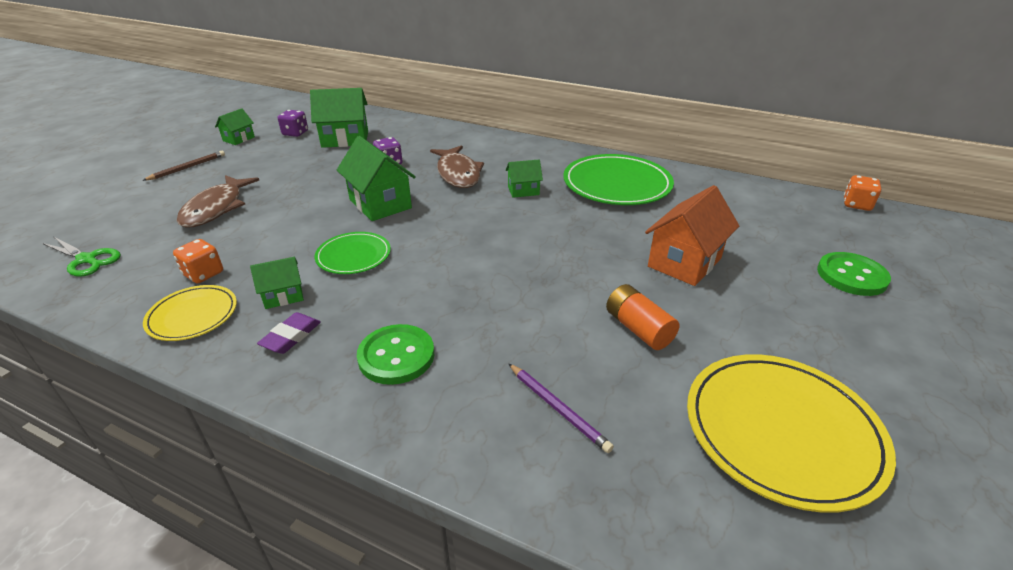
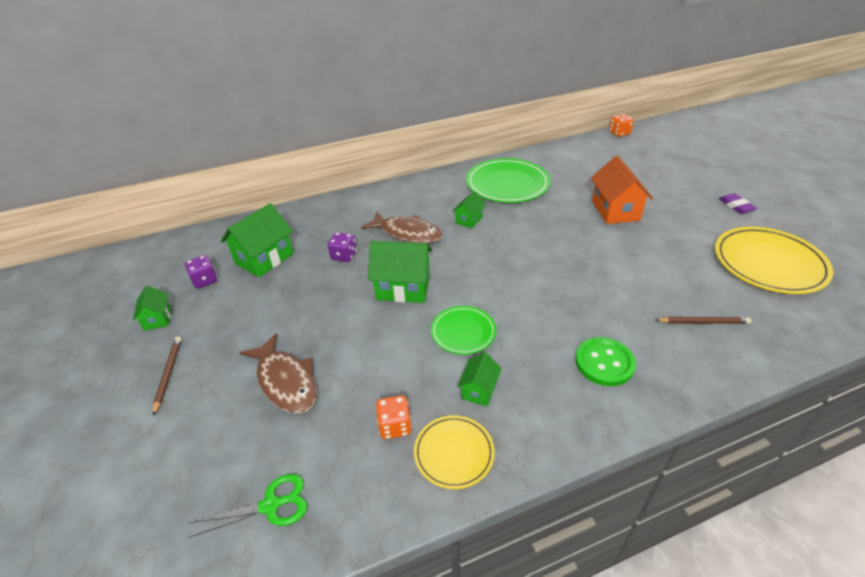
camera: 45 degrees left, 5 degrees up
purple eraser [257,312,321,354] -> purple eraser moved to [719,193,757,214]
purple pencil [509,364,614,453] -> brown pencil [655,317,751,324]
orange battery [606,284,679,350] -> none
green button [817,252,891,296] -> none

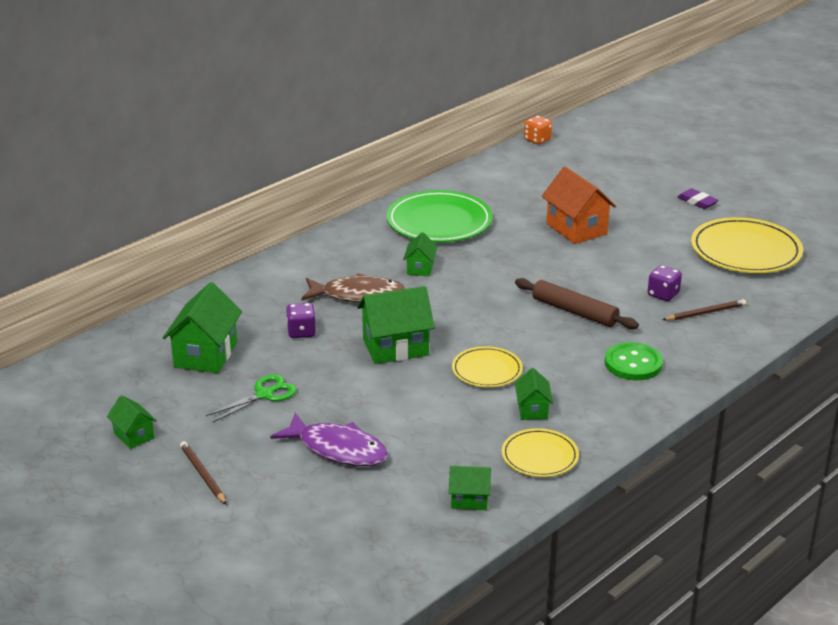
camera: 25 degrees left, 10 degrees down
purple dice [185,255,217,289] -> purple dice moved to [648,265,682,301]
green scissors [189,474,307,538] -> green scissors moved to [206,374,297,422]
brown fish [240,334,317,413] -> purple fish [271,413,388,466]
orange dice [376,396,412,439] -> none
green plate [431,306,496,355] -> yellow plate [452,346,523,388]
none -> green house [449,466,491,510]
none -> brown rolling pin [515,278,639,329]

